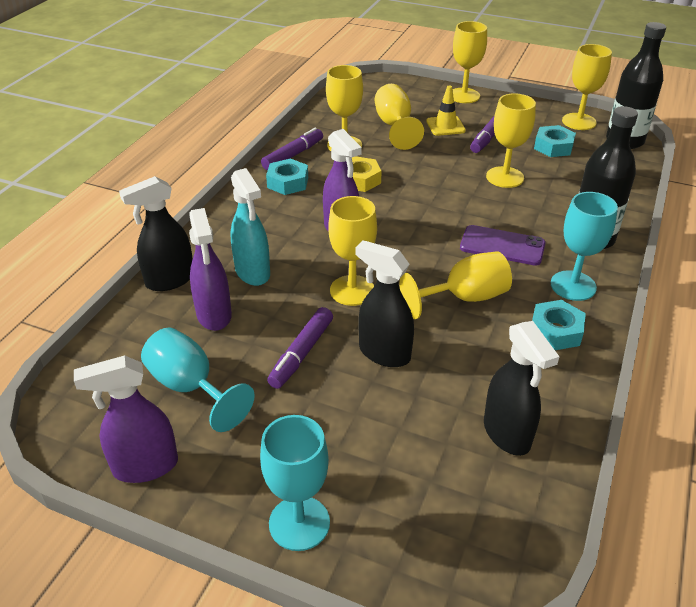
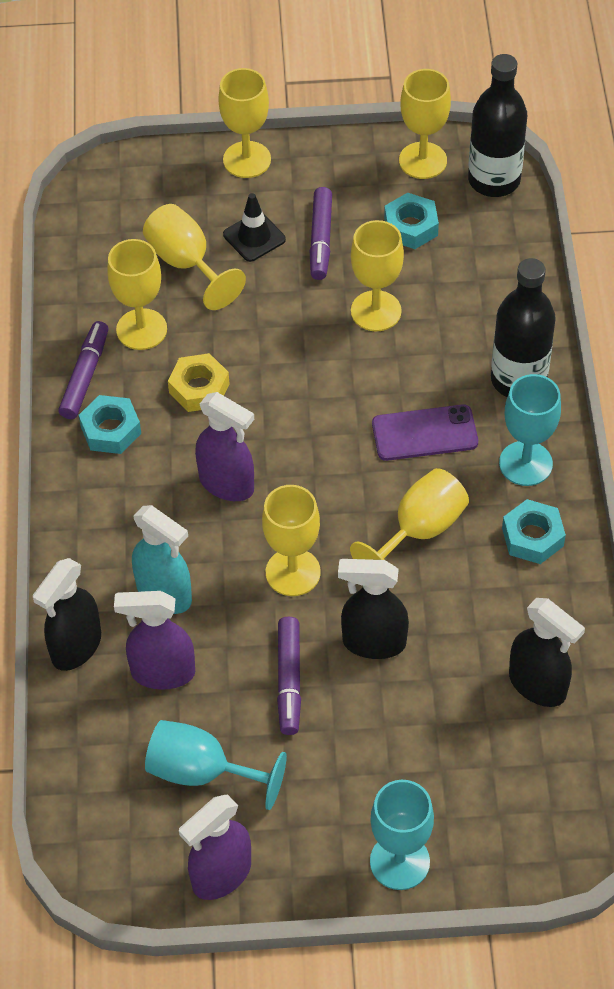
camera: 25 degrees left, 15 degrees up
purple spray bottle [189,208,232,331] -> purple spray bottle turned 135 degrees clockwise [114,591,195,690]
yellow traffic cone [426,85,466,136] -> black traffic cone [223,193,286,262]

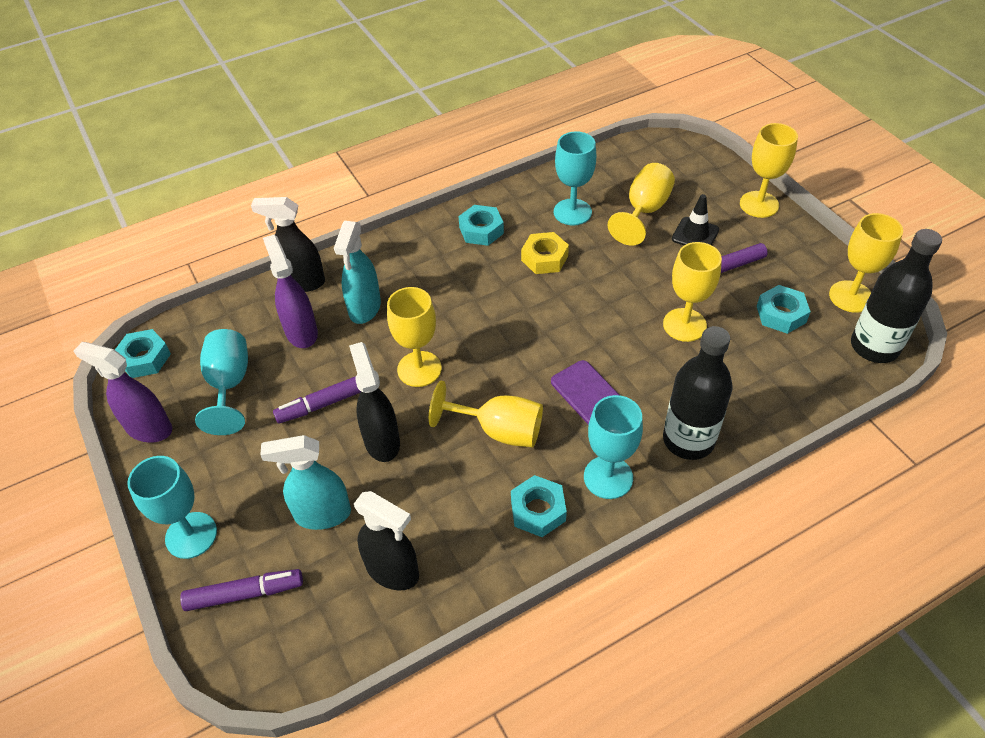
camera: 65 degrees right, 5 degrees down
purple marker [58,321,108,419] -> purple marker moved to [180,569,303,611]
yellow goblet [107,239,167,350] -> turquoise goblet [554,131,596,226]
purple spray bottle [195,392,254,501] -> none
black spray bottle [509,598,585,707] -> black spray bottle turned 75 degrees counterclockwise [354,491,419,590]
none -> turquoise nut [115,329,171,378]
none -> turquoise spray bottle [260,435,351,530]

